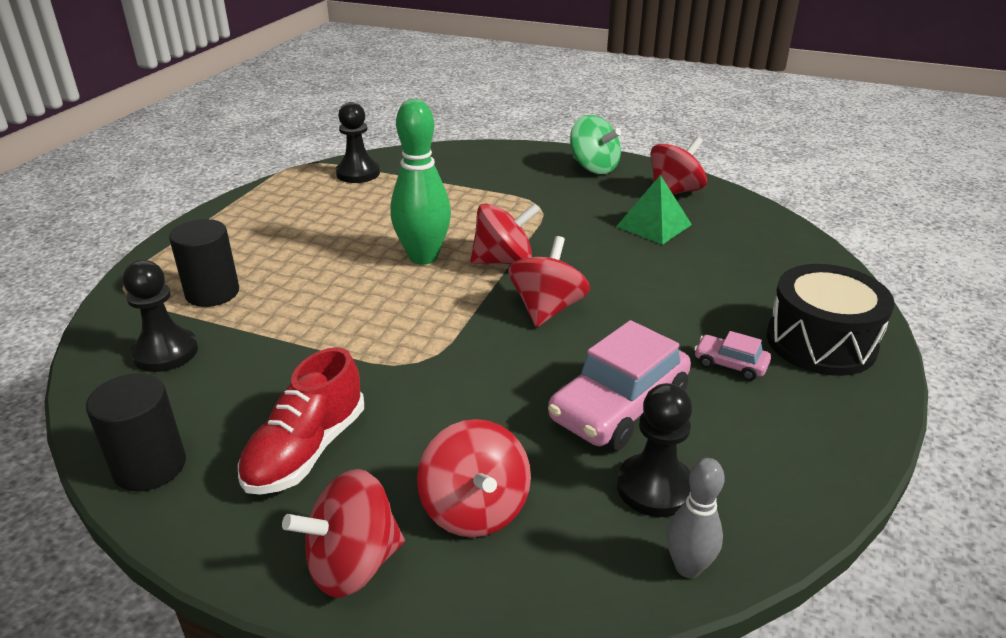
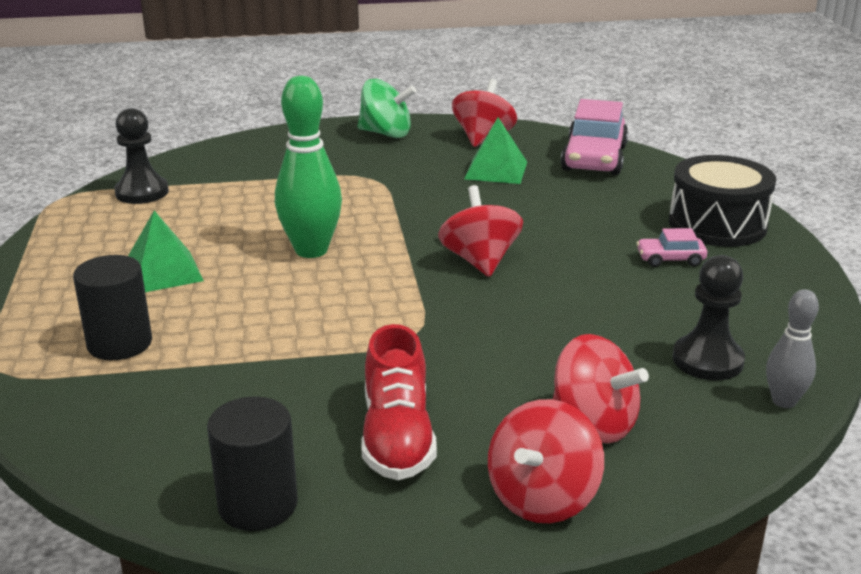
camera: 30 degrees left, 5 degrees down
black pawn [123,260,198,372] -> none
red spinning top [470,203,540,264] -> none
pink car [548,320,691,451] -> pink car moved to [561,99,628,175]
none -> green pyramid [128,211,204,292]

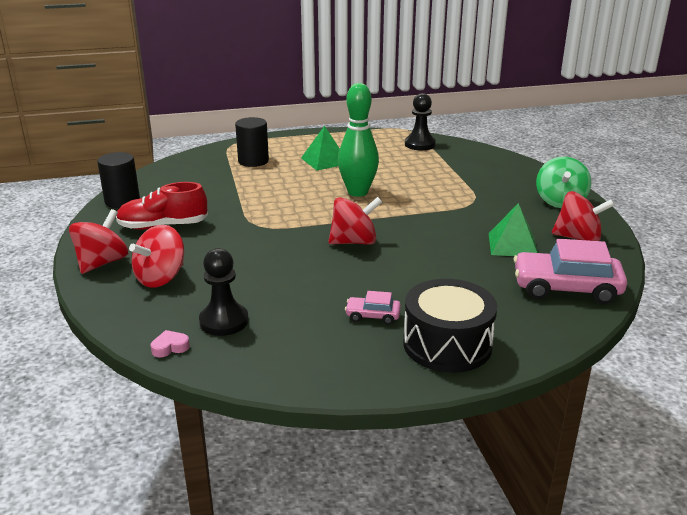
camera: 85 degrees right, 0 degrees up
red spinning top [488,399,604,523] -> red spinning top turned 90 degrees clockwise [69,209,128,274]
pink car [637,228,707,267] -> pink car turned 75 degrees counterclockwise [345,291,401,325]
grey bowling pin [766,289,819,408] -> pink heart [151,330,190,358]

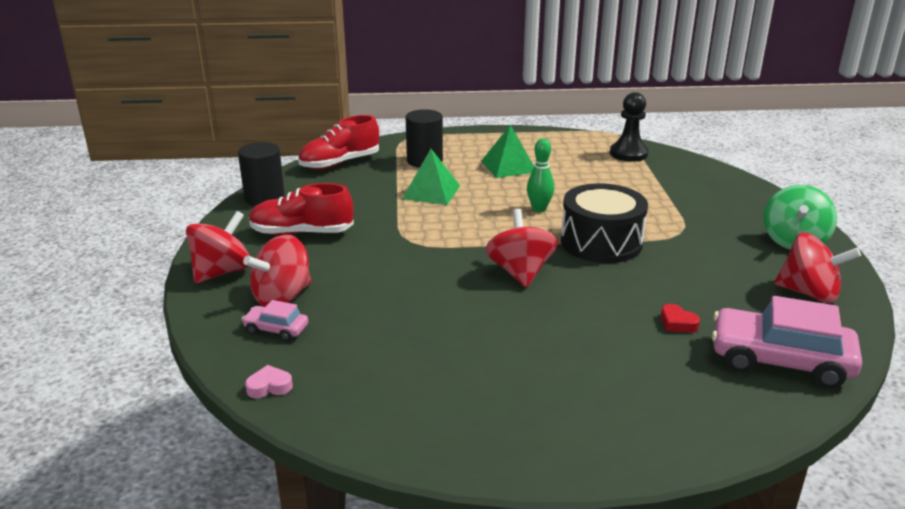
camera: 10 degrees right, 0 degrees up
black pawn [199,248,248,336] -> none
red spinning top [328,197,382,245] -> red spinning top turned 90 degrees counterclockwise [485,209,558,287]
green bowling pin [338,83,379,197] -> green bowling pin [527,138,554,212], size x0.56
pink car [345,291,401,325] -> pink car moved to [242,300,308,341]
black drum [403,279,498,373] -> black drum moved to [561,183,648,263]
green pyramid [489,203,538,256] -> green pyramid moved to [402,149,460,205]
none -> red shoe [298,115,379,169]
none -> red heart [661,304,700,333]

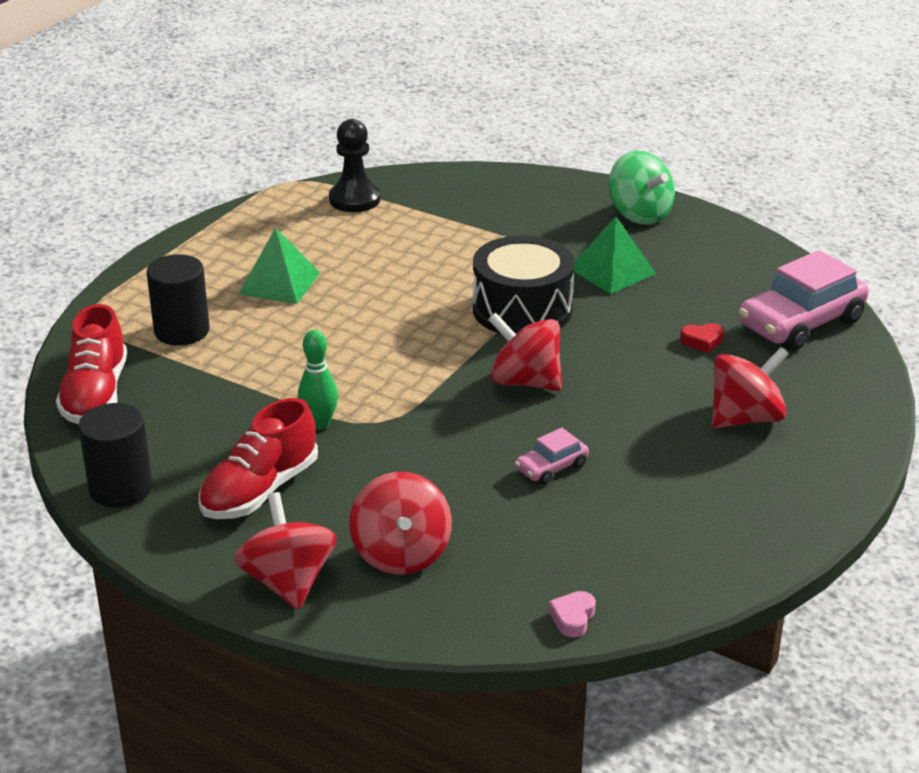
camera: 55 degrees left, 5 degrees up
pink car [242,300,308,341] -> pink car moved to [515,428,589,485]
green pyramid [402,149,460,205] -> green pyramid moved to [574,216,656,294]
green bowling pin [527,138,554,212] -> green bowling pin moved to [298,330,338,430]
red spinning top [774,232,861,303] -> red spinning top moved to [712,347,789,428]

